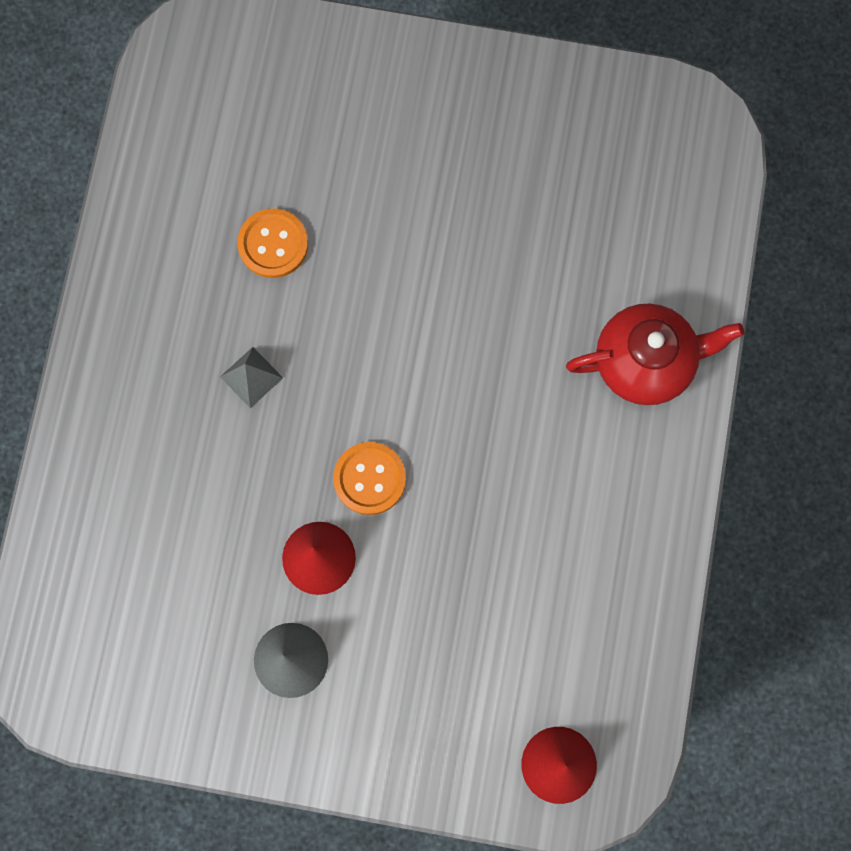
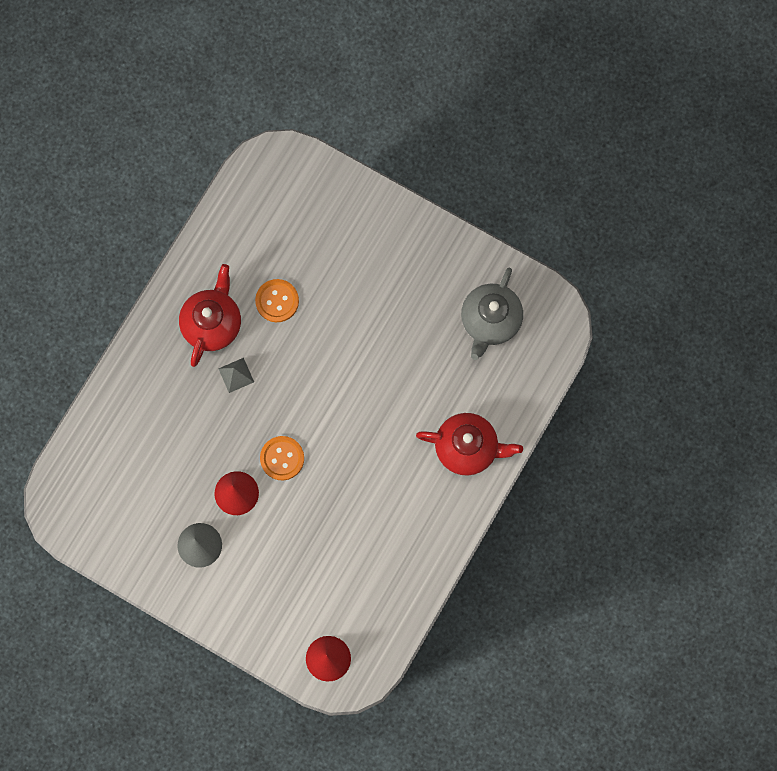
camera: 20 degrees right, 0 degrees up
none -> red teapot [179,264,241,367]
none -> grey teapot [461,268,523,360]

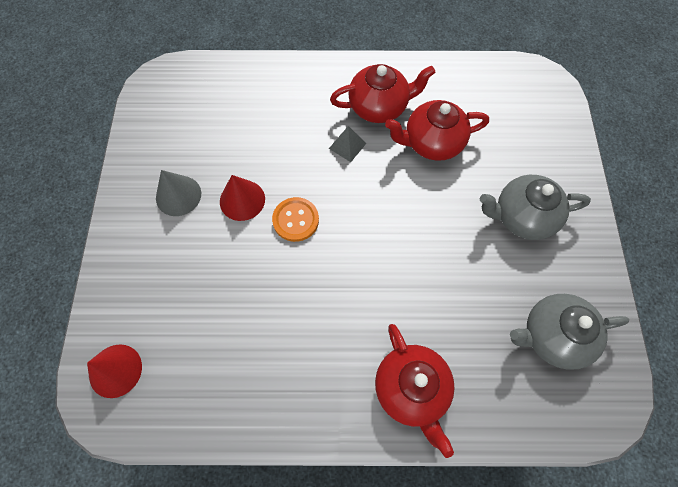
camera: 60 degrees right, 10 degrees down
orange button [255,279,299,322] -> red teapot [385,100,489,161]
none -> grey teapot [480,175,591,240]

